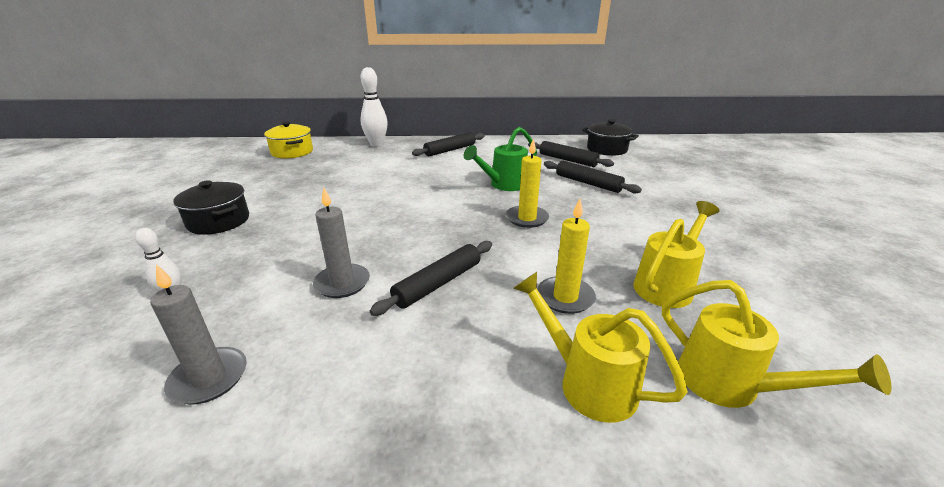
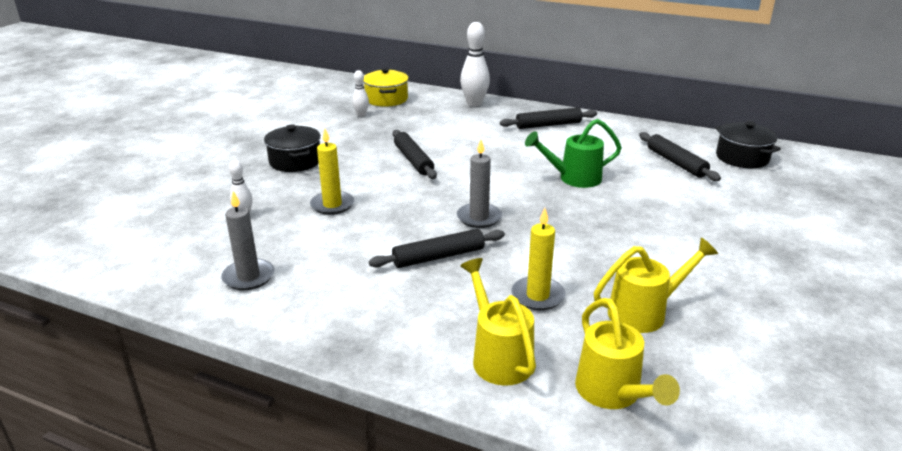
camera: 25 degrees right, 0 degrees up
grey candle [313,187,370,298] -> grey candle moved to [457,140,502,228]
yellow candle [506,139,549,228] -> yellow candle moved to [310,129,354,215]
black rolling pin [544,161,642,193] -> black rolling pin moved to [392,130,437,179]
none -> white bowling pin [352,70,369,117]

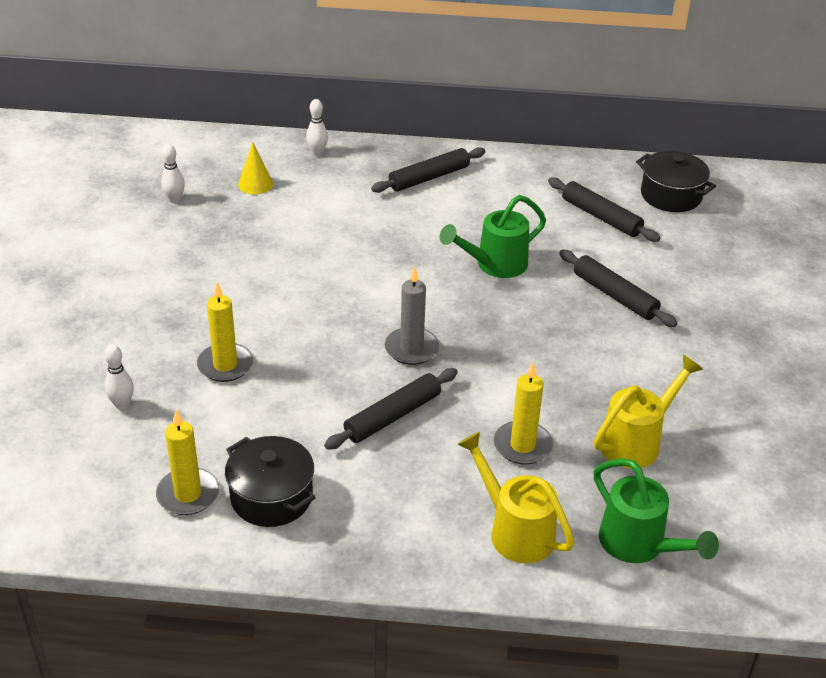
camera: 20 degrees left, 10 degrees up
grey candle [221,191,274,290] -> yellow candle [156,410,219,515]
black pot [264,125,321,172] -> black pot moved to [225,436,315,527]
yellow pot [363,68,409,107] -> none
black rolling pin [392,130,437,179] -> black rolling pin moved to [559,250,677,327]
white bowling pin [460,22,490,107] -> white bowling pin [306,99,328,156], size x0.54
yellow watering can [575,298,680,409] -> green watering can [594,458,719,563]
none -> yellow cone [238,142,273,195]

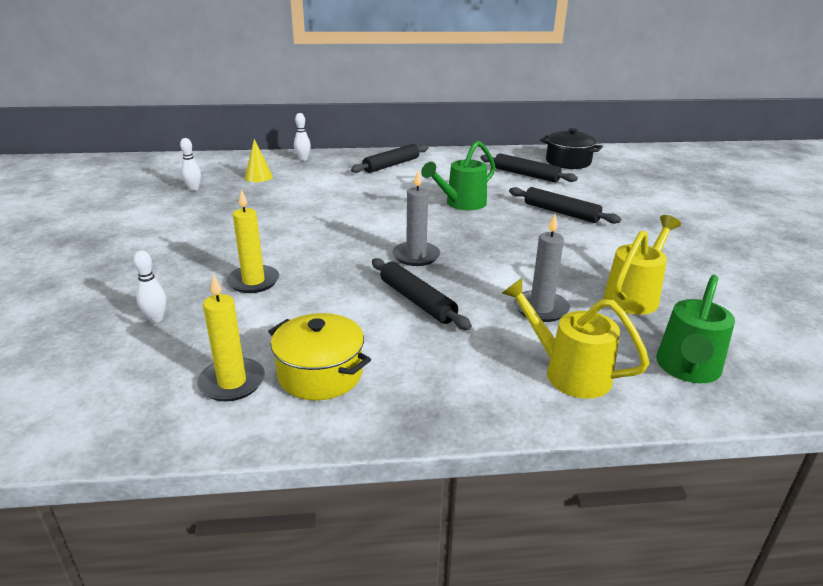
camera: 10 degrees left, 10 degrees down
black pot [225,436,315,527] -> yellow pot [268,313,371,400]
black rolling pin [324,368,458,450] -> black rolling pin turned 75 degrees counterclockwise [372,258,472,330]
yellow candle [494,362,553,465] -> grey candle [515,214,570,322]
green watering can [594,458,719,563] -> green watering can turned 75 degrees clockwise [656,275,735,383]

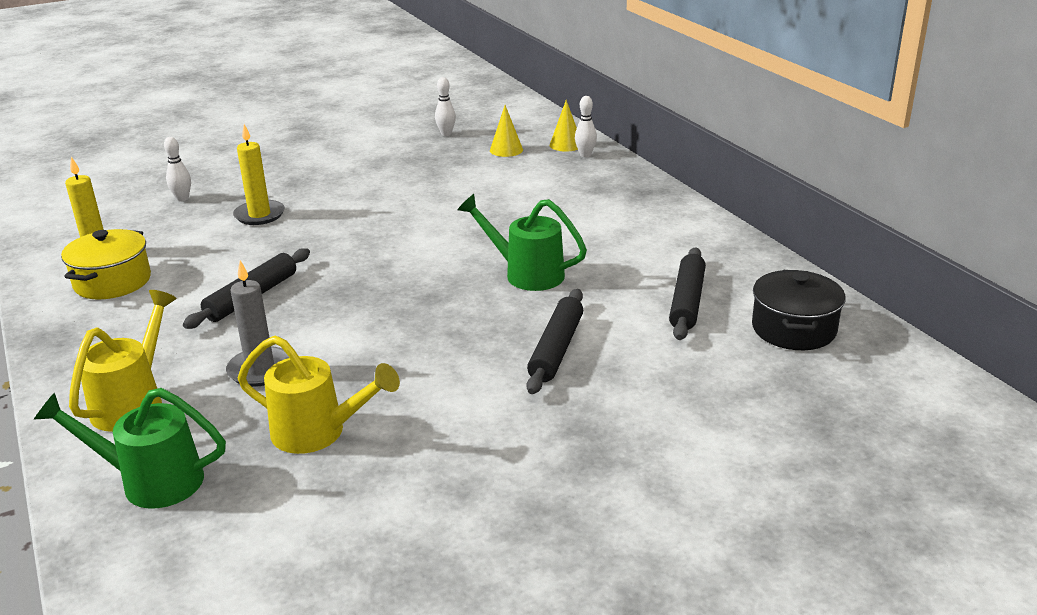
camera: 70 degrees right, 0 degrees up
black rolling pin [351,144,429,173] -> none
grey candle [393,170,440,266] -> none
none -> yellow cone [550,100,578,151]

